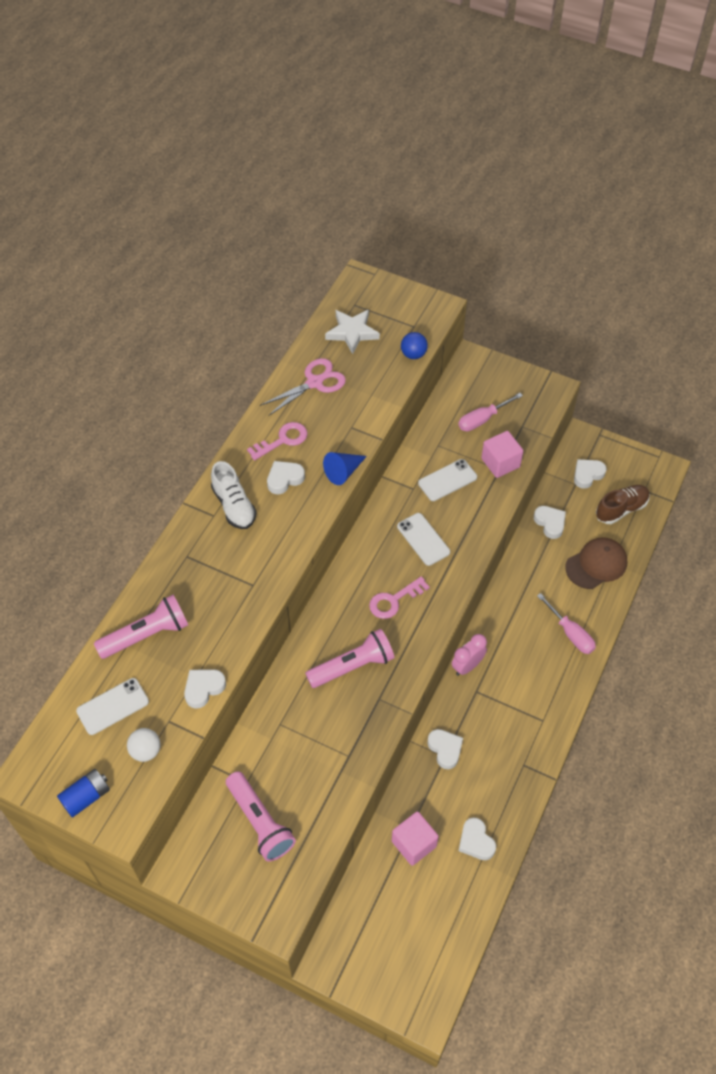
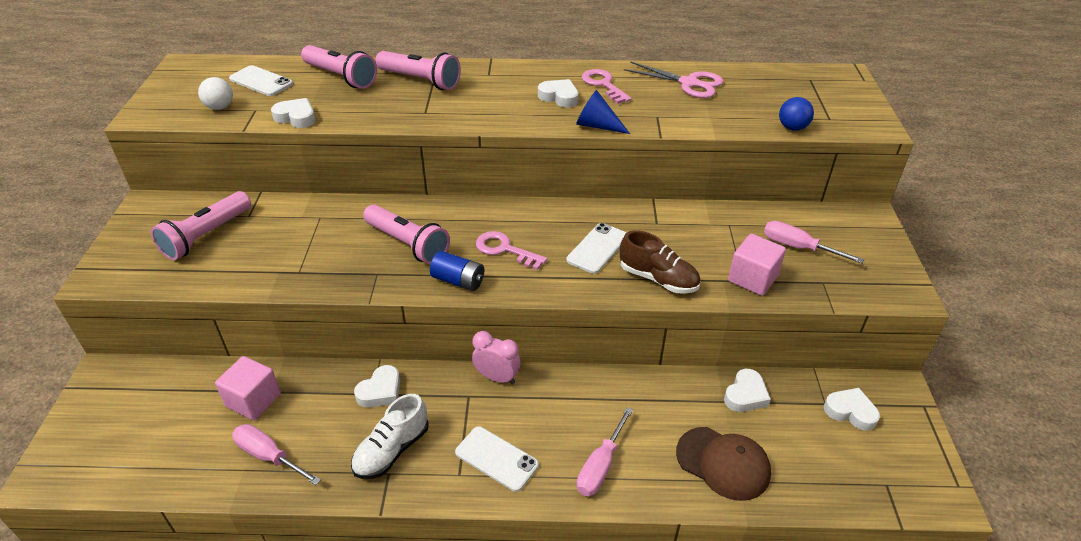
camera: 65 degrees right, 15 degrees down
blue battery [57,769,110,817] -> blue battery moved to [430,251,484,291]
white shoe [211,461,257,529] -> white shoe moved to [351,394,429,479]
pink key [247,422,307,461] -> pink key turned 150 degrees counterclockwise [582,69,632,104]
white star [325,310,380,354] -> none
white phone [418,459,477,501] -> white phone moved to [455,426,539,492]
white heart [459,817,496,860] -> pink screwdriver [232,424,321,485]
brown shoe [596,485,650,524] -> brown shoe moved to [620,230,700,294]
none -> pink flashlight [375,51,461,90]

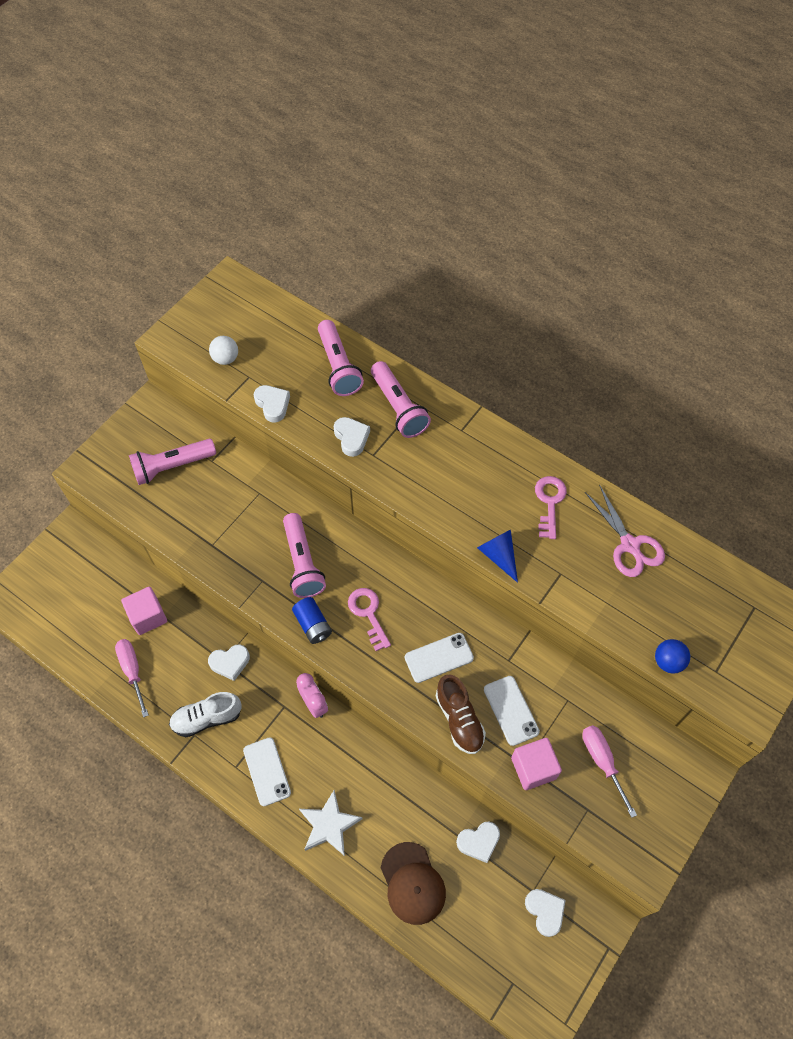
camera: 35 degrees right, 20 degrees up
white phone [229,65,293,96] -> white phone moved to [484,676,540,746]
white heart [538,79,579,107] -> white heart moved to [334,417,370,457]
pink screwdriver [577,407,633,496] -> white star [299,790,362,856]

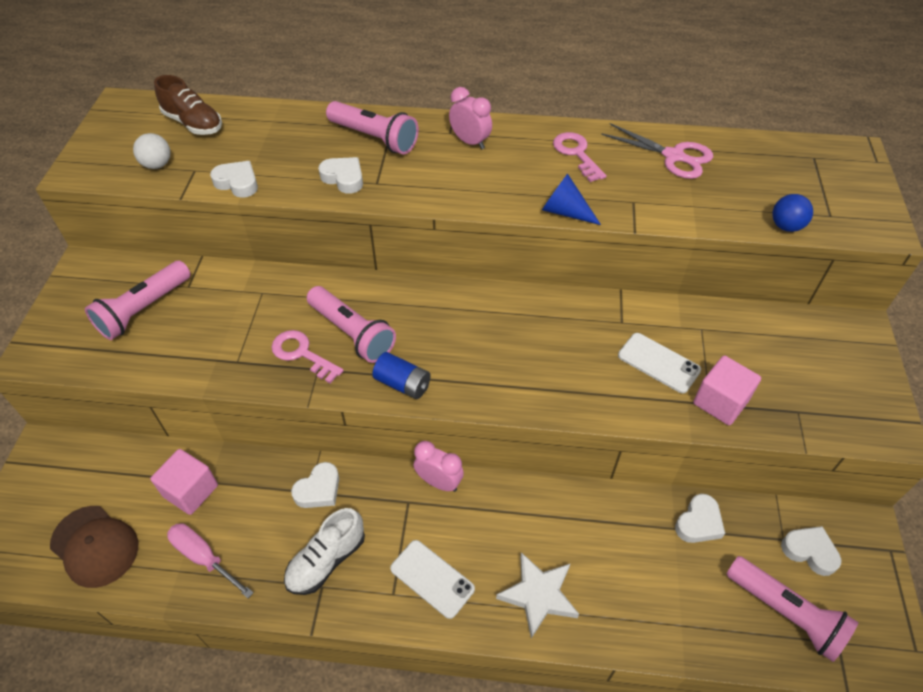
camera: 30 degrees left, 10 degrees down
pink flashlight [318,320,364,396] -> pink flashlight moved to [726,556,858,662]
pink key [348,588,391,651] -> pink key moved to [271,330,344,383]
brown cap [381,842,446,925] -> brown cap moved to [50,506,138,588]
white phone [405,633,474,683] -> none
brown shoe [436,674,486,754] -> brown shoe moved to [154,75,222,135]
pink screwdriver [582,725,637,818] -> none
none -> pink clock [449,87,492,150]

